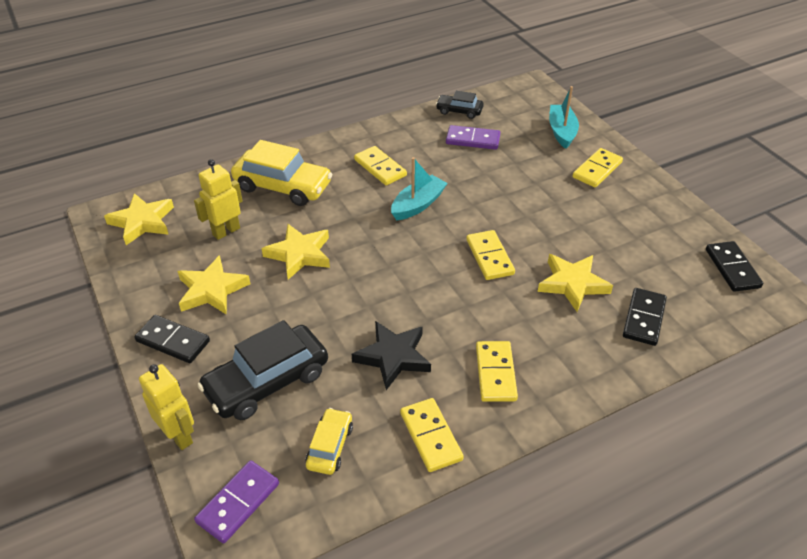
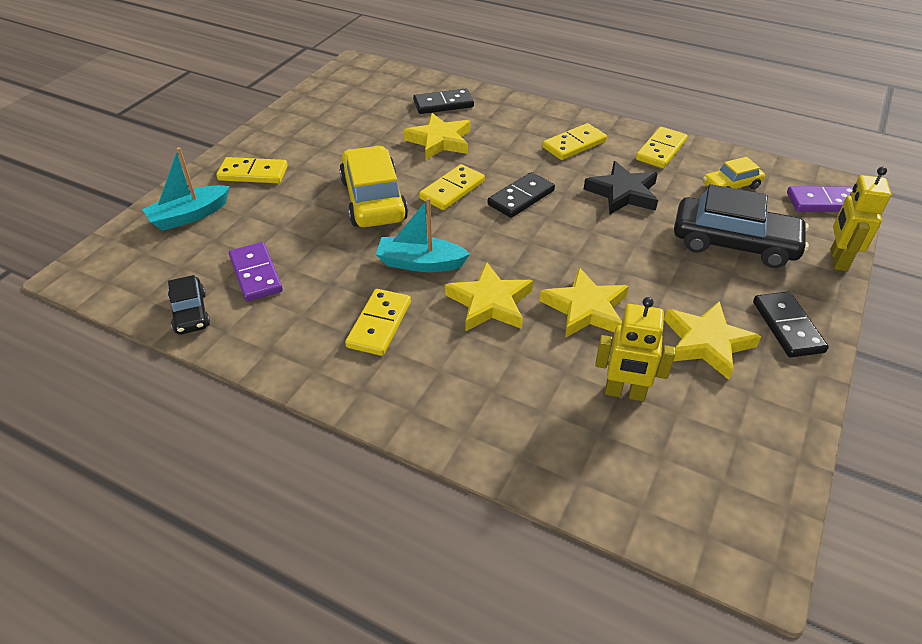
camera: 125 degrees left, 0 degrees up
yellow star [104,193,174,245] -> yellow star moved to [445,262,533,331]
yellow car [231,140,332,206] -> yellow car moved to [339,146,408,227]
black domino [706,241,763,292] -> black domino moved to [487,172,555,218]

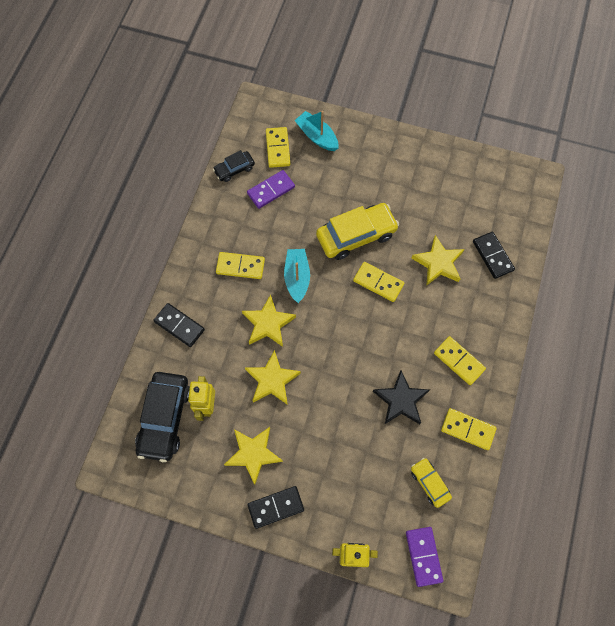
camera: 80 degrees right, 25 degrees up
yellow domino [216,157,288,183] -> yellow domino moved to [266,127,290,168]
black domino [487,172,555,218] -> black domino moved to [153,303,205,347]
black car [674,184,809,268] -> black car moved to [135,372,189,462]

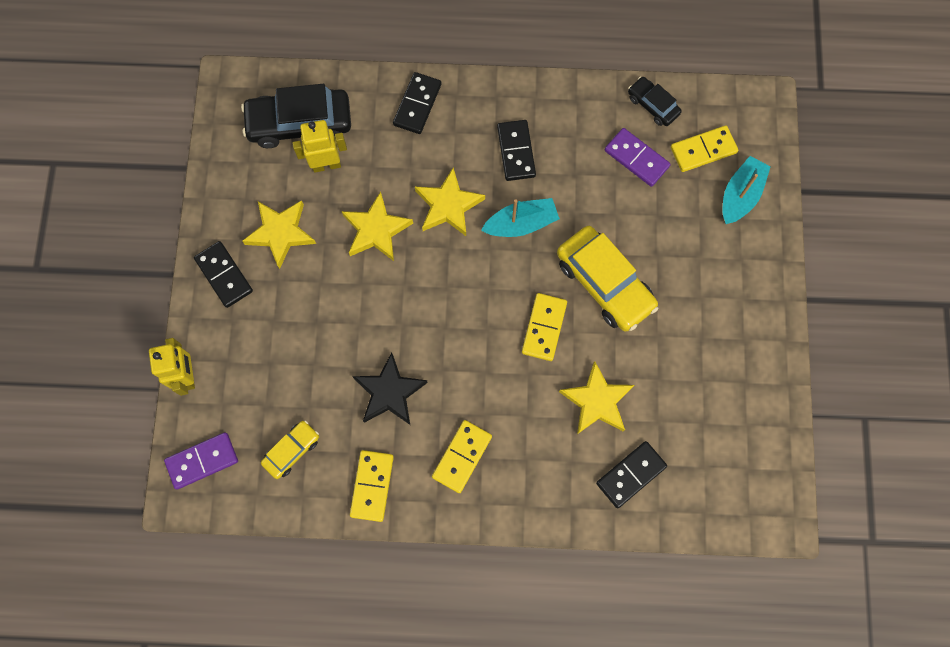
camera: 75 degrees right, 5 degrees up
yellow domino [216,252,265,279] -> black domino [497,120,536,181]

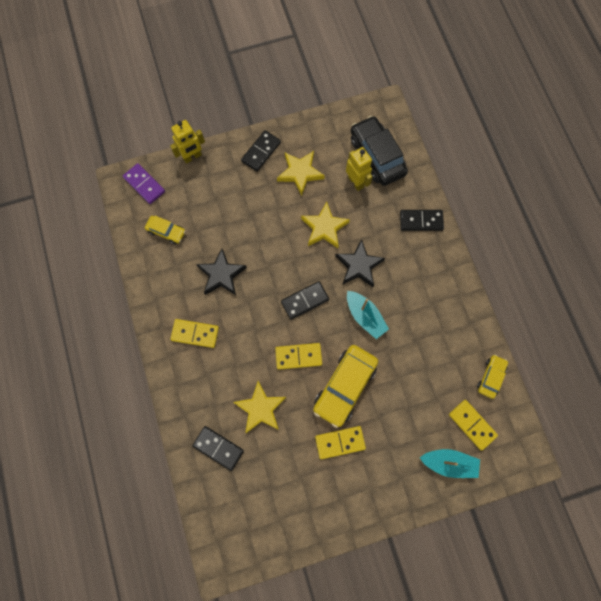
camera: 70 degrees right, 0 degrees up
yellow domino [350,450,394,522] -> yellow domino moved to [315,426,366,459]
yellow star [415,168,485,236] -> black star [335,239,385,287]
black domino [497,120,536,181] -> black domino moved to [281,281,329,320]
purple domino [605,128,671,187] -> none
black car [628,77,682,126] -> yellow car [477,355,508,399]

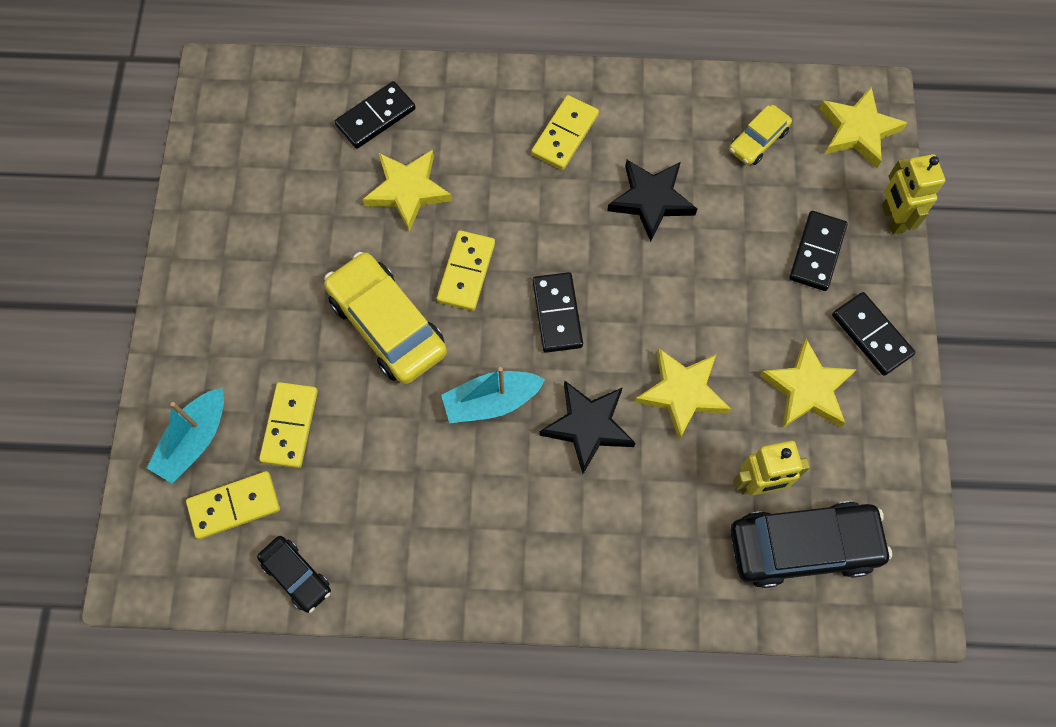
camera: 110 degrees right, 5 degrees down
purple domino [123,163,165,204] -> yellow star [819,87,907,168]
yellow domino [315,426,366,459] -> yellow domino moved to [259,382,318,468]
black domino [400,210,444,231] -> black domino moved to [789,211,847,291]
yellow car [477,355,508,399] -> black car [257,536,331,613]

